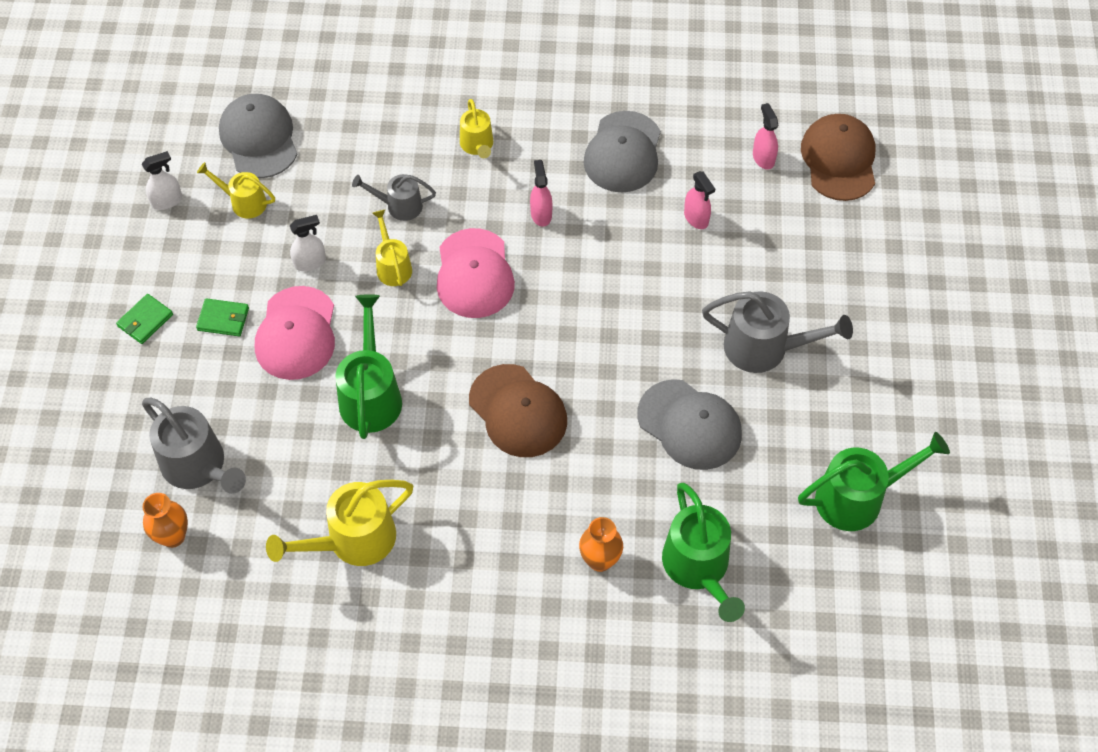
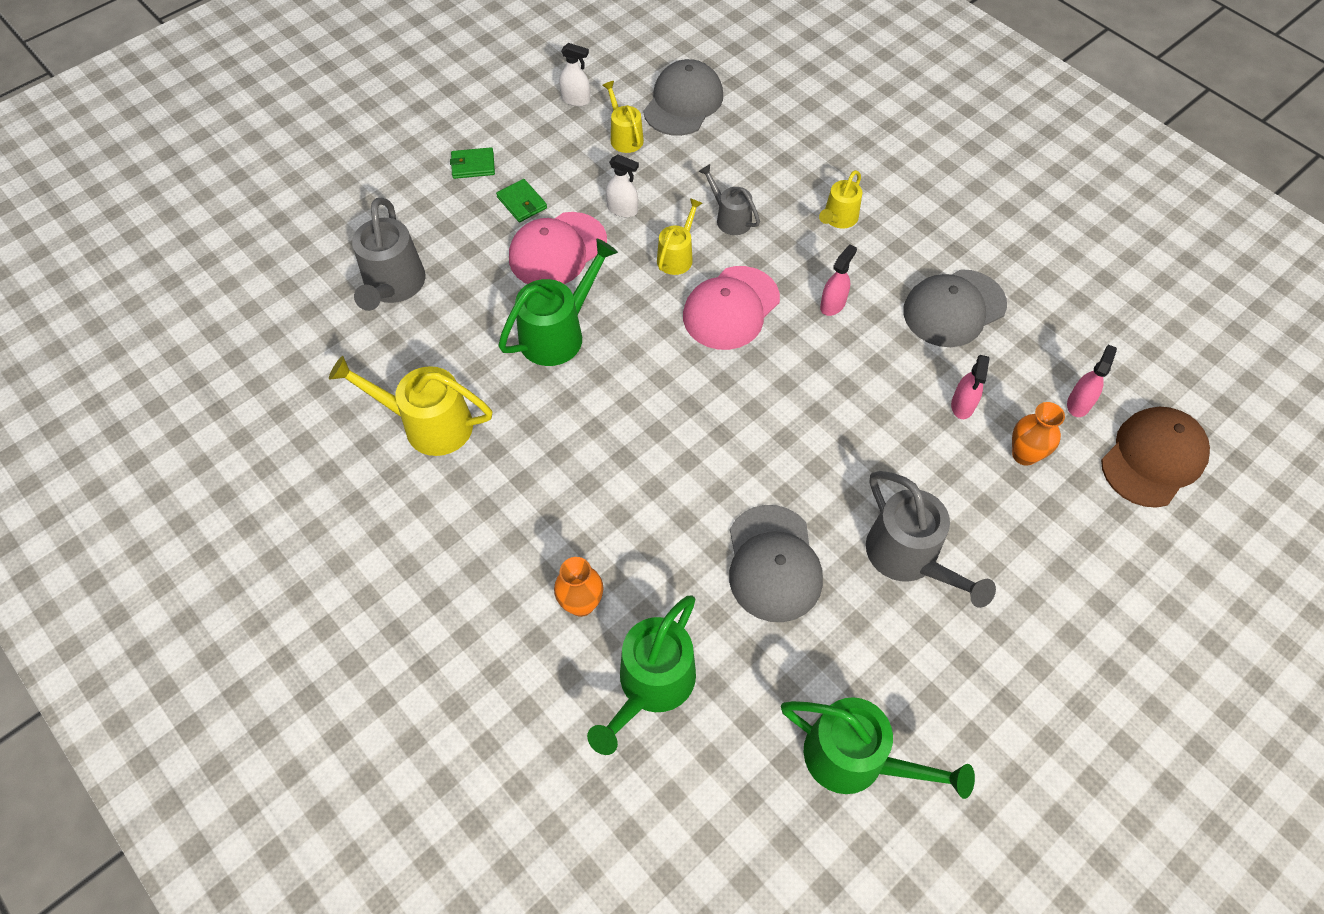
camera: 45 degrees right, 0 degrees up
orange vase [143,493,188,548] -> orange vase moved to [1012,402,1065,466]
brown cap [469,364,567,457] -> none

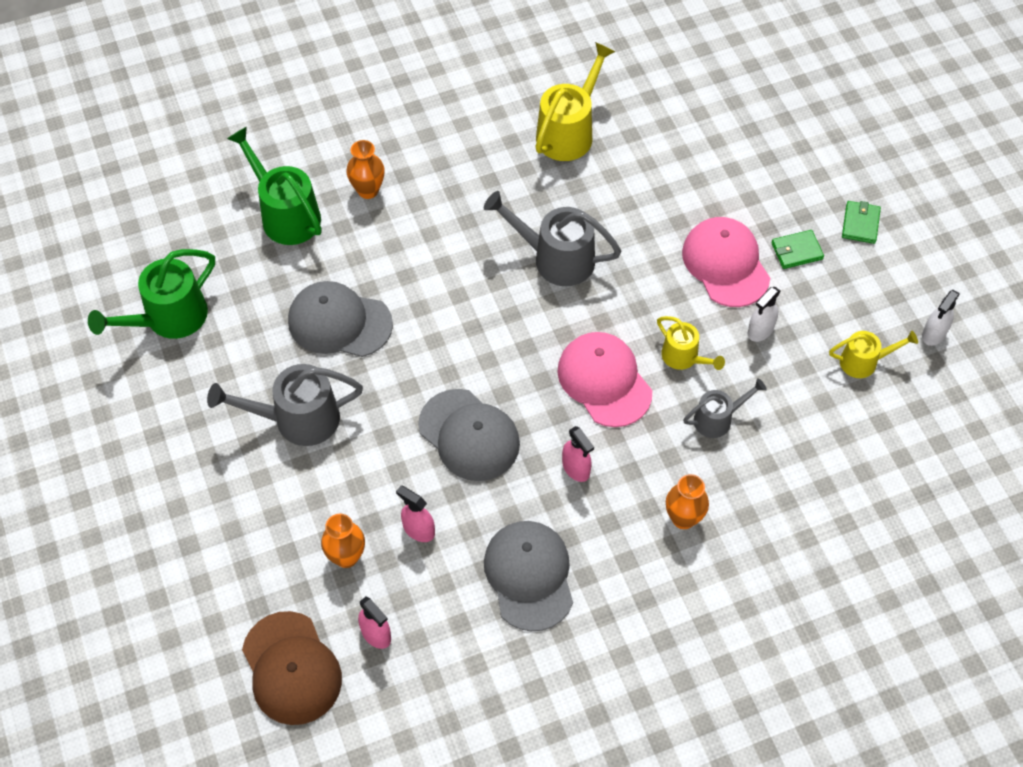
camera: 110 degrees right, 0 degrees up
grey watering can [352,198,425,311] -> grey watering can moved to [484,191,621,286]
green watering can [498,239,618,366] -> none
grey cap [643,59,723,136] -> grey cap moved to [418,389,520,481]
yellow watering can [819,170,862,228] -> orange vase [666,474,709,529]

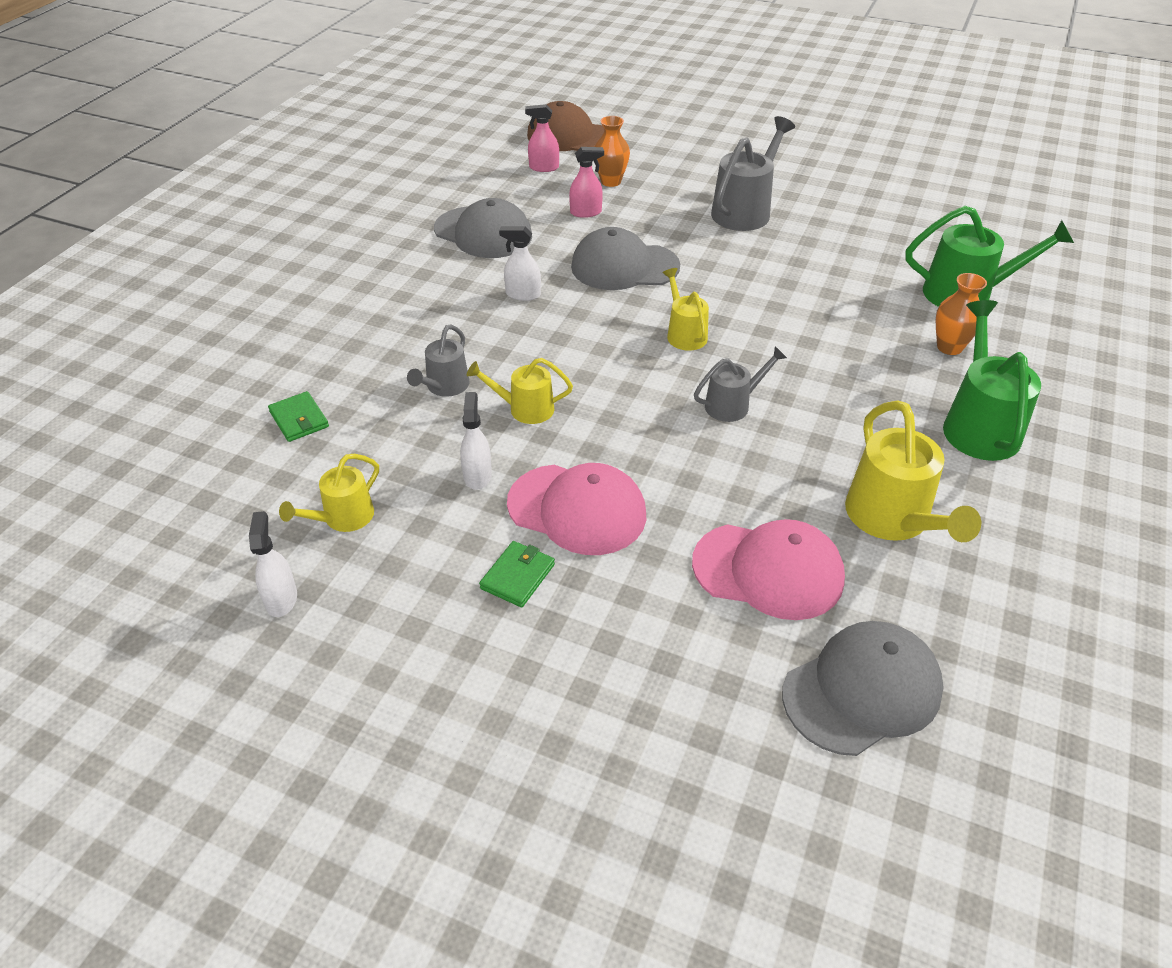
camera: 135 degrees right, 15 degrees down
green watering can [88,249,215,339] -> green watering can moved to [943,300,1041,461]
grey cap [288,281,393,357] -> grey cap moved to [782,621,944,756]
grey watering can [484,191,621,286] -> grey watering can [694,346,787,422], size x0.59
pink cap [557,332,652,427] -> pink cap moved to [692,519,845,620]
pink spray bottle [562,426,594,482] -> white spray bottle [499,226,541,301]
orange vase [666,474,709,529] -> none
green wallet [842,201,881,244] -> green wallet moved to [268,391,329,442]
none -> yellow watering can [663,268,709,350]

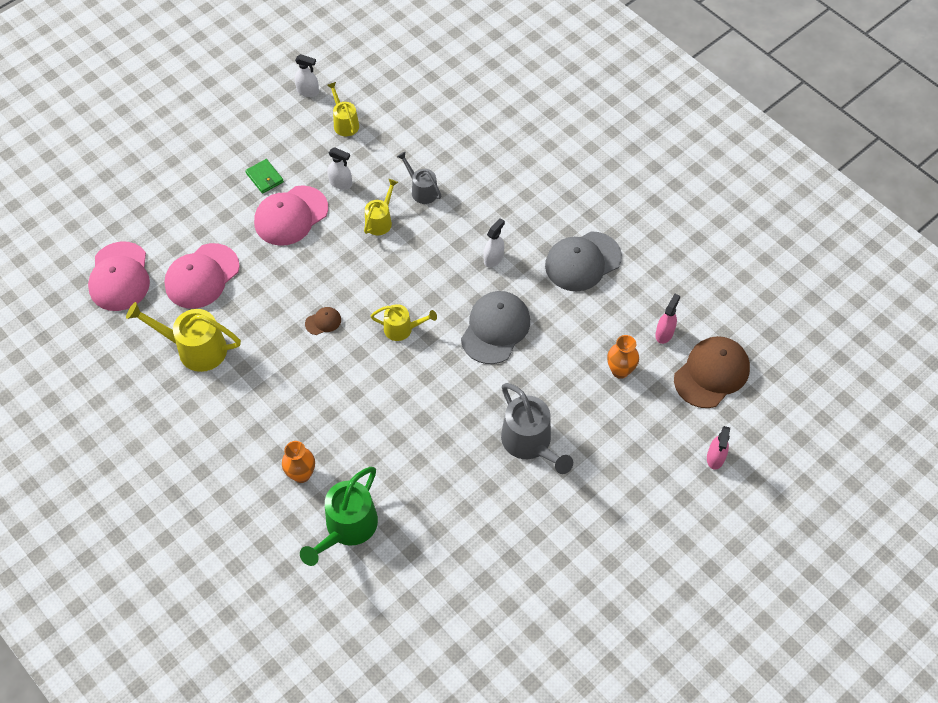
camera: 115 degrees right, 15 degrees up
green wallet [268,391,329,442] -> none
pink spray bottle [569,147,604,218] -> pink spray bottle moved to [707,426,730,470]
grey watering can [694,346,787,422] -> brown cap [305,307,341,335]
grey cap [782,621,944,756] -> pink cap [88,241,150,311]
green watering can [943,300,1041,461] -> none

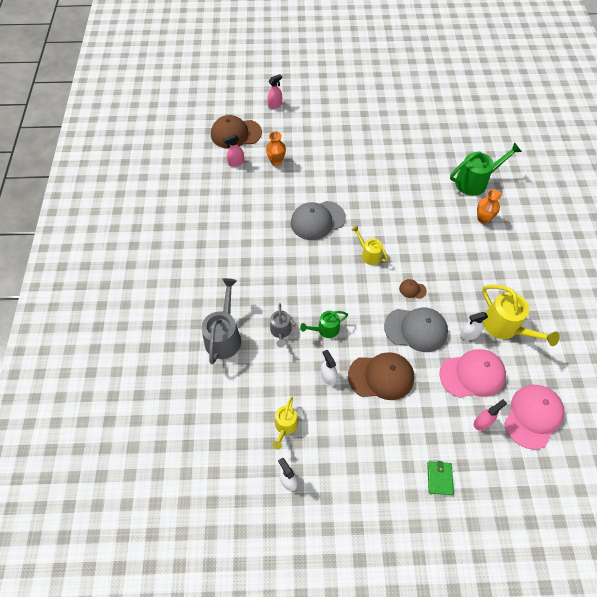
camera: 140 degrees left, 0 degrees up
green wallet [245,159,284,194] -> green wallet moved to [427,461,454,495]
pink cap [254,185,328,246] -> brown cap [348,352,414,400]
yellow watering can [364,179,398,235] -> green watering can [300,311,348,338]
white spray bottle [484,218,505,267] -> white spray bottle moved to [460,312,488,340]
grey watering can [501,383,573,474] -> grey watering can moved to [201,278,241,364]
grey cap [545,232,622,291] -> grey cap moved to [384,308,448,352]
none -> pink spray bottle [474,399,507,431]

